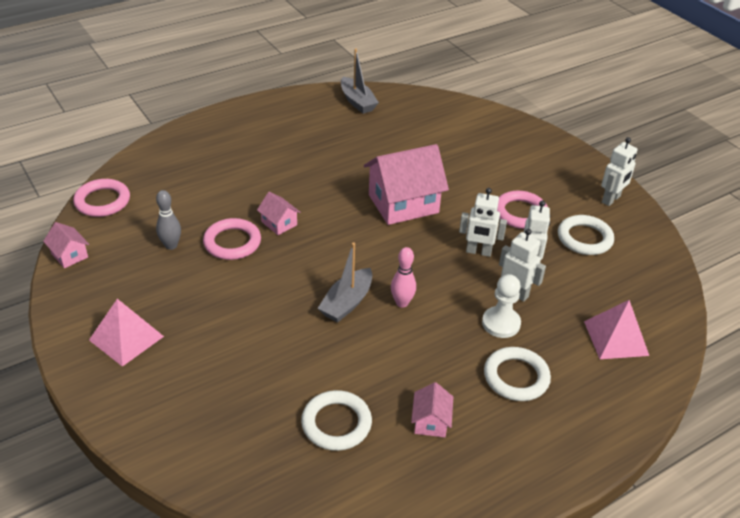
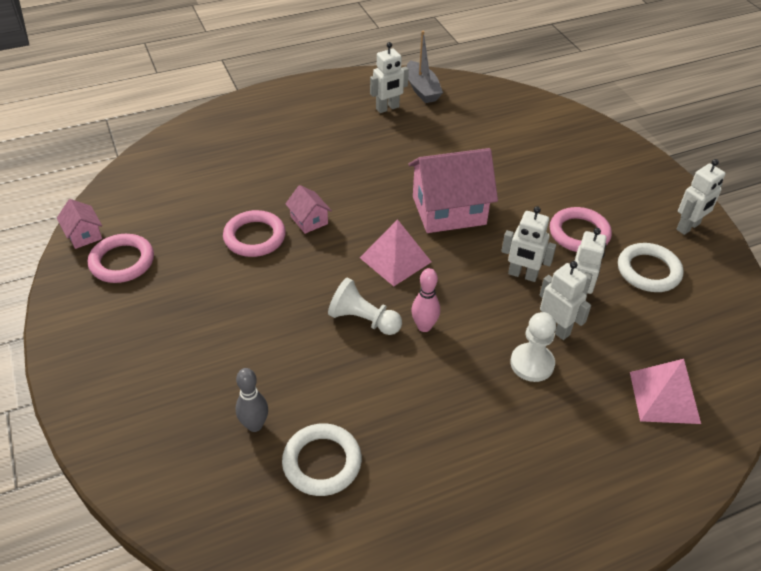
camera: 10 degrees right, 5 degrees up
pink ring [73,179,130,217] -> pink ring moved to [88,234,154,283]
pink pyramid [89,299,164,367] -> pink pyramid moved to [360,219,431,286]
grey bowling pin [156,190,181,250] -> grey bowling pin moved to [236,368,268,432]
grey boat [317,243,372,323] -> white pawn [328,277,402,335]
pink house [411,382,453,437] -> none
white ring [484,347,551,401] -> none
none -> white robot [370,42,409,113]

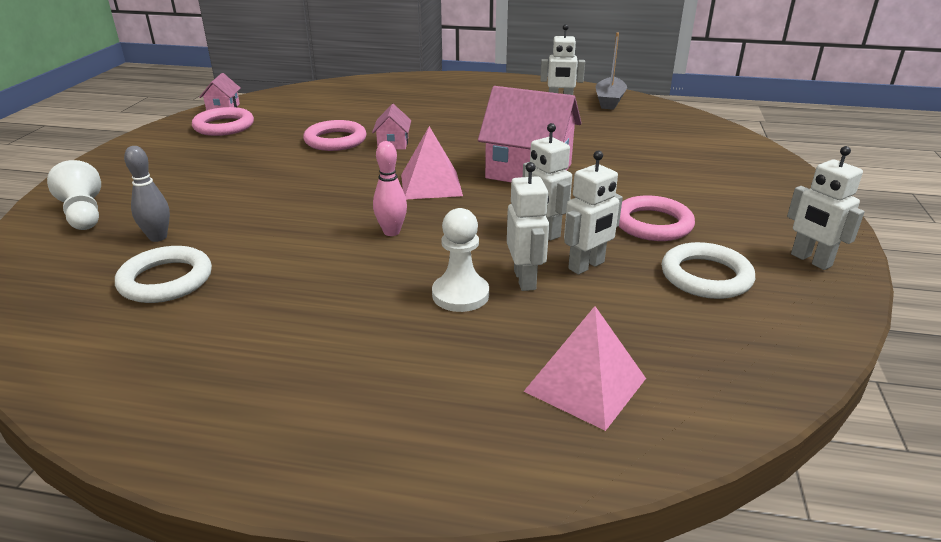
camera: 35 degrees right, 15 degrees down
white pawn [328,277,402,335] -> white pawn moved to [47,160,101,230]
white robot [676,159,725,235] -> white robot turned 60 degrees clockwise [787,146,865,270]

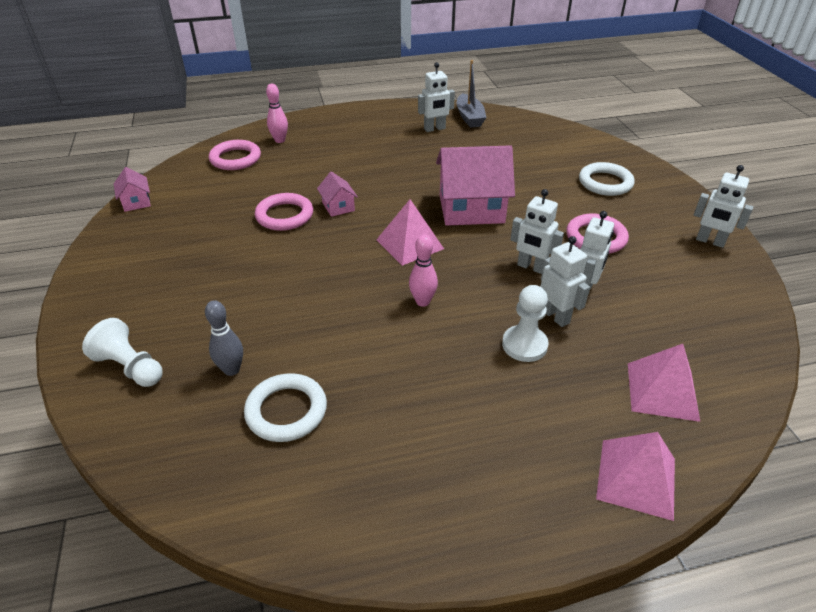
camera: 25 degrees left, 10 degrees up
pink ring [192,107,254,136] -> pink ring moved to [209,140,261,170]
white ring [662,242,755,299] -> white ring moved to [579,162,635,196]
none -> pink bowling pin [266,84,288,143]
none -> pink pyramid [596,432,675,521]

